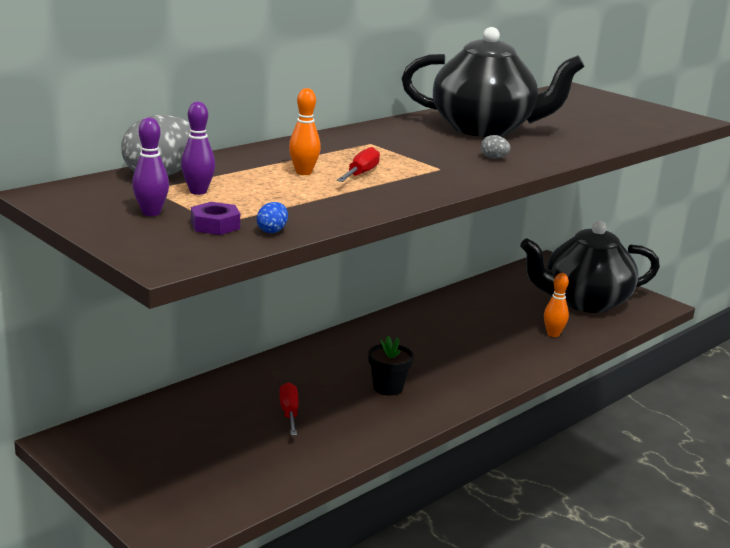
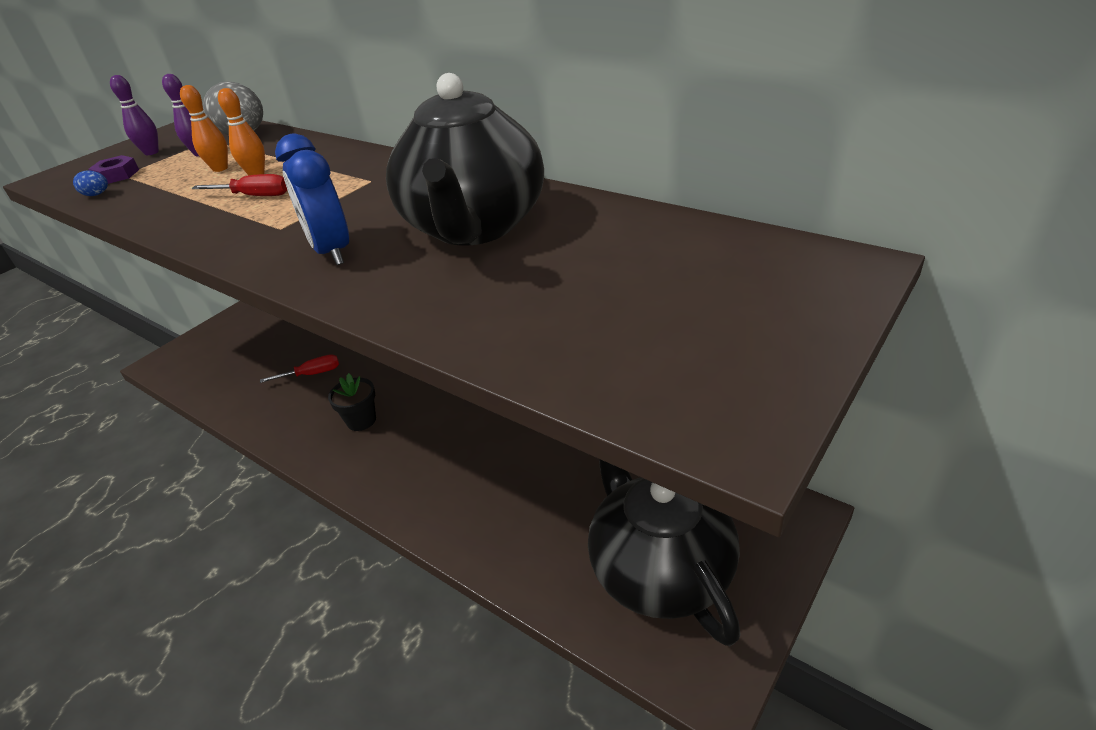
camera: 85 degrees right, 15 degrees up
grey egg [481,135,510,159] -> blue clock [275,133,349,265]
orange bowling pin [544,273,569,337] -> orange bowling pin moved to [180,85,228,172]

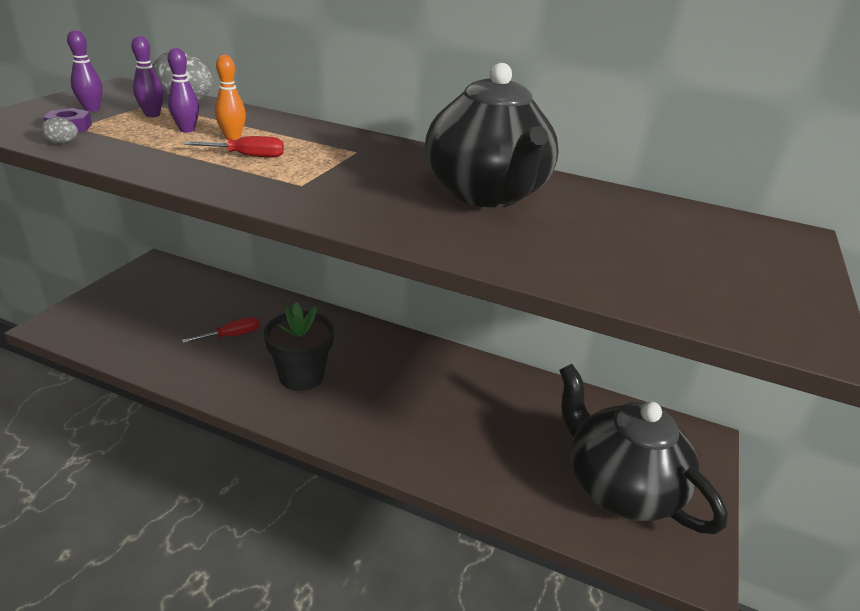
camera: 20 degrees left, 5 degrees down
blue egg [73,170,108,196] -> grey egg [41,117,78,144]
orange bowling pin [180,85,228,172] -> purple bowling pin [167,47,199,133]
blue clock [275,133,349,265] -> none
black flower pot [328,373,376,431] -> black flower pot [264,302,334,391], size x1.57

